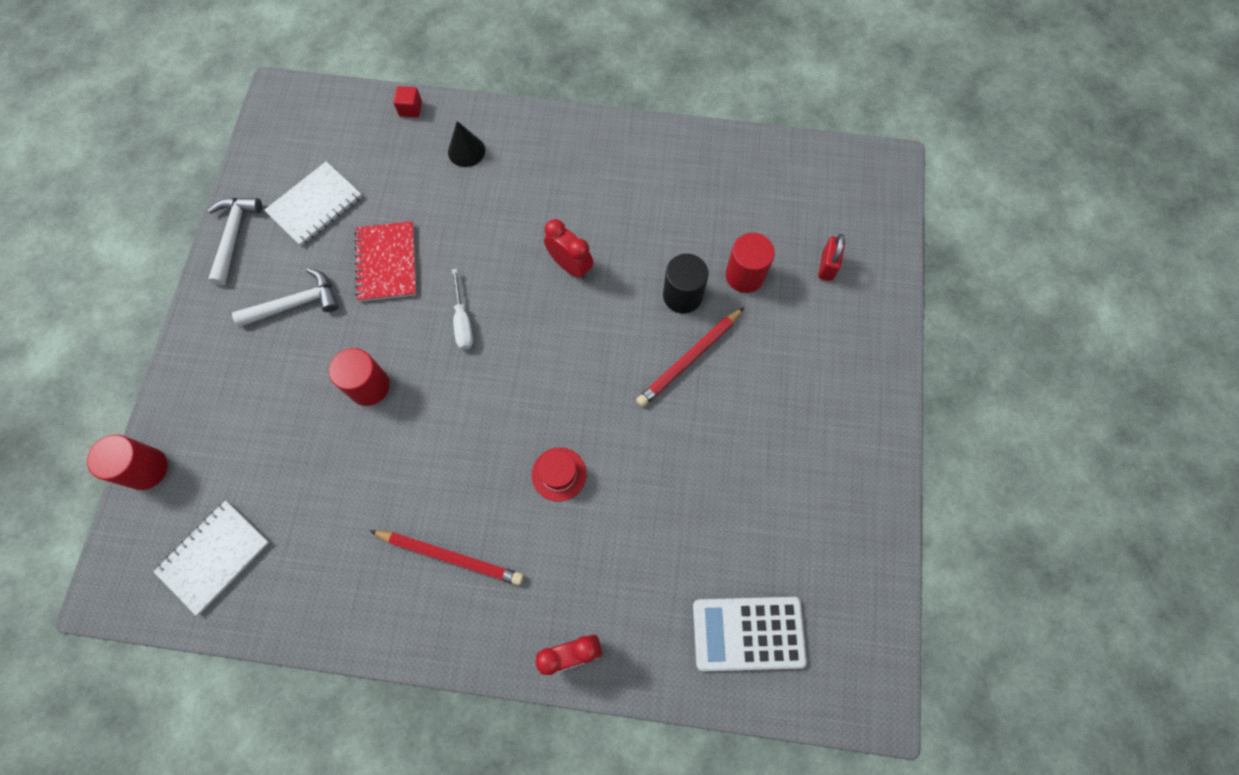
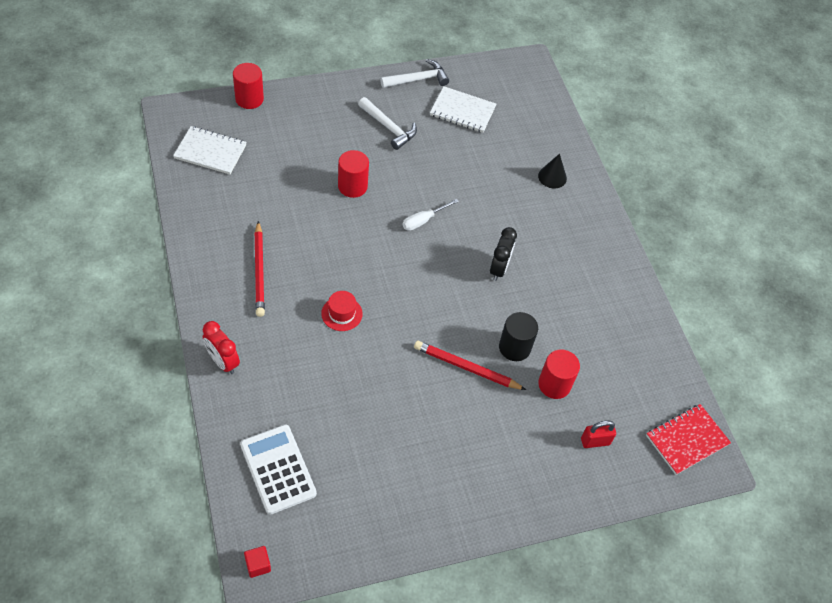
camera: 60 degrees right, 15 degrees down
red notebook [355,221,416,301] -> red notebook moved to [646,404,731,475]
red cube [393,86,422,117] -> red cube moved to [244,546,271,578]
red clock [544,219,593,279] -> black clock [490,227,517,281]

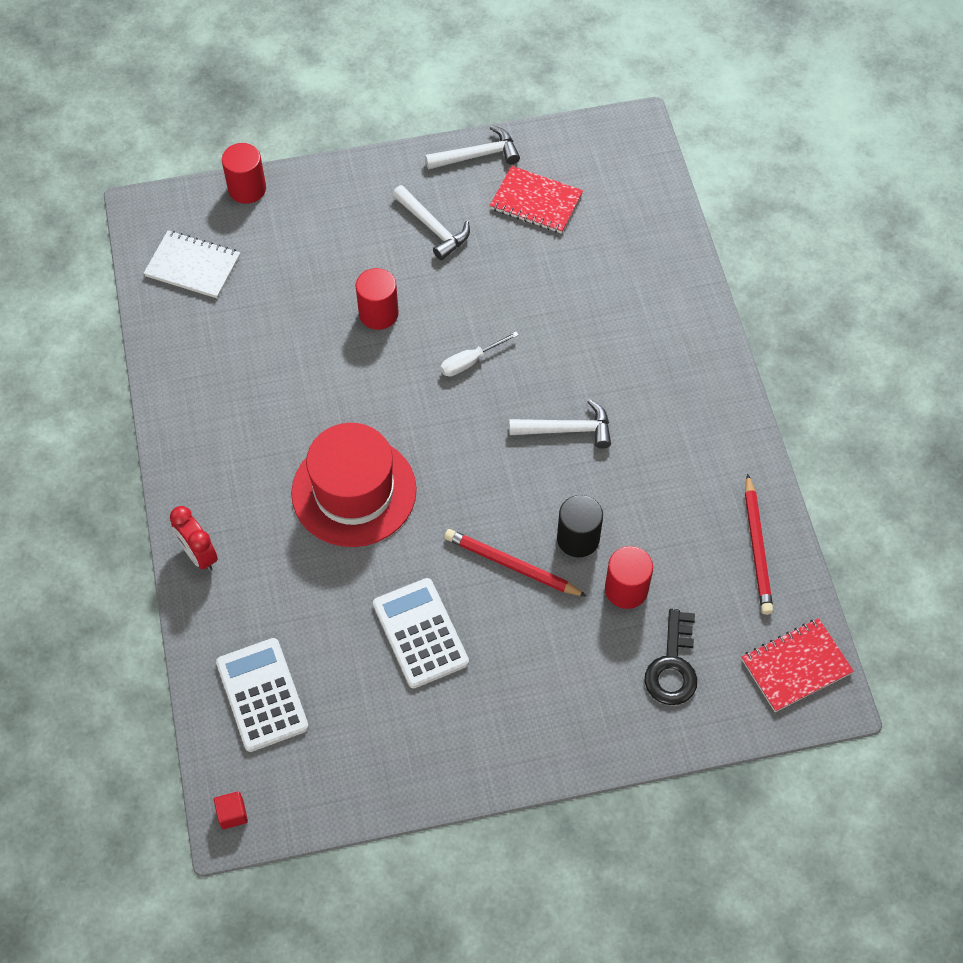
camera: 10 degrees right, 5 degrees up
red pencil [254,221,265,317] -> red pencil moved to [745,473,773,615]
red hat [321,291,363,331] -> red hat [291,423,417,547], size x2.34
white notebook [430,86,496,133] -> red notebook [490,166,583,234]
black clock [490,227,517,281] -> white hammer [509,399,611,449]
black cone [538,154,567,189] -> none
red padlock [581,420,616,448] -> black key [645,609,697,705]
none -> white calculator [373,578,469,688]

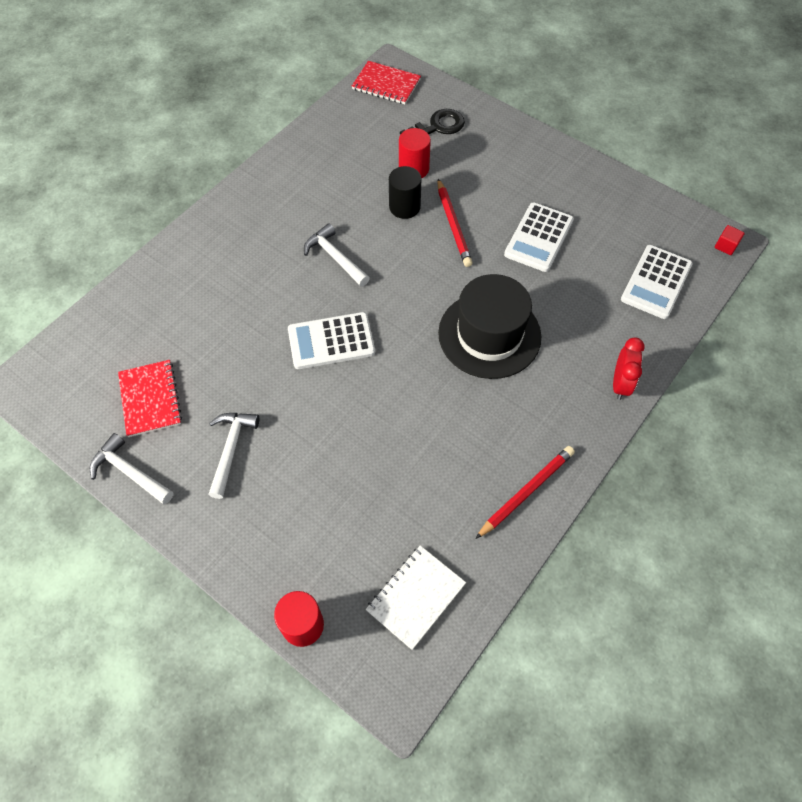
camera: 130 degrees left, 0 degrees up
white notebook [144,231,240,298] -> white notebook turned 60 degrees clockwise [366,545,466,650]
red hat [291,423,417,547] -> black hat [438,274,541,379]
red cylinder [356,268,399,330] -> none
white screwdriver [441,331,519,377] -> white calculator [288,312,375,369]
red pencil [745,473,773,615] -> red pencil moved to [475,446,575,539]

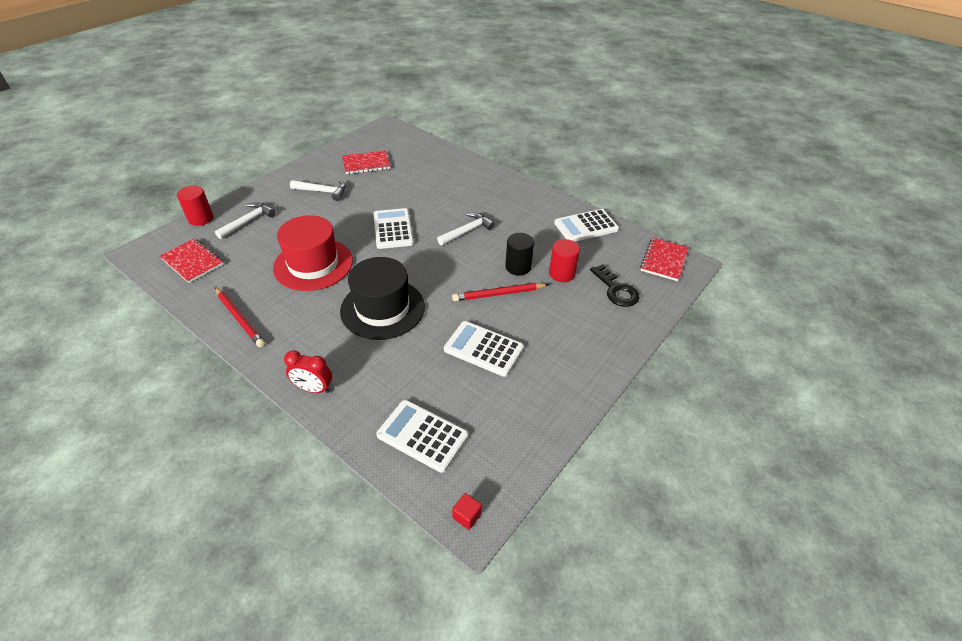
camera: 90 degrees right, 15 degrees down
white hammer [90,433,174,504] -> white hammer moved to [215,202,276,239]
white notebook [366,545,466,650] -> red notebook [160,238,223,283]
none -> red hat [273,215,353,291]
none -> white calculator [554,209,619,242]

